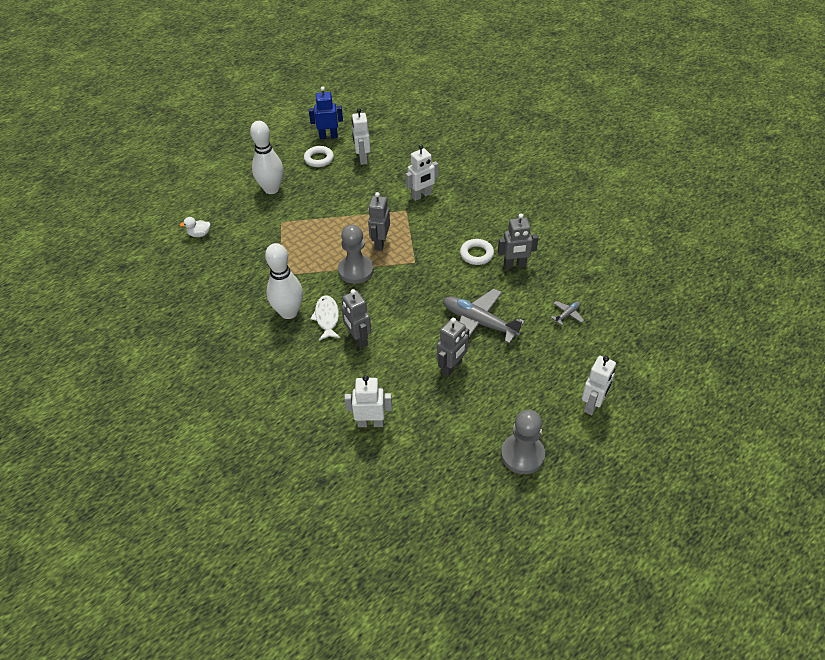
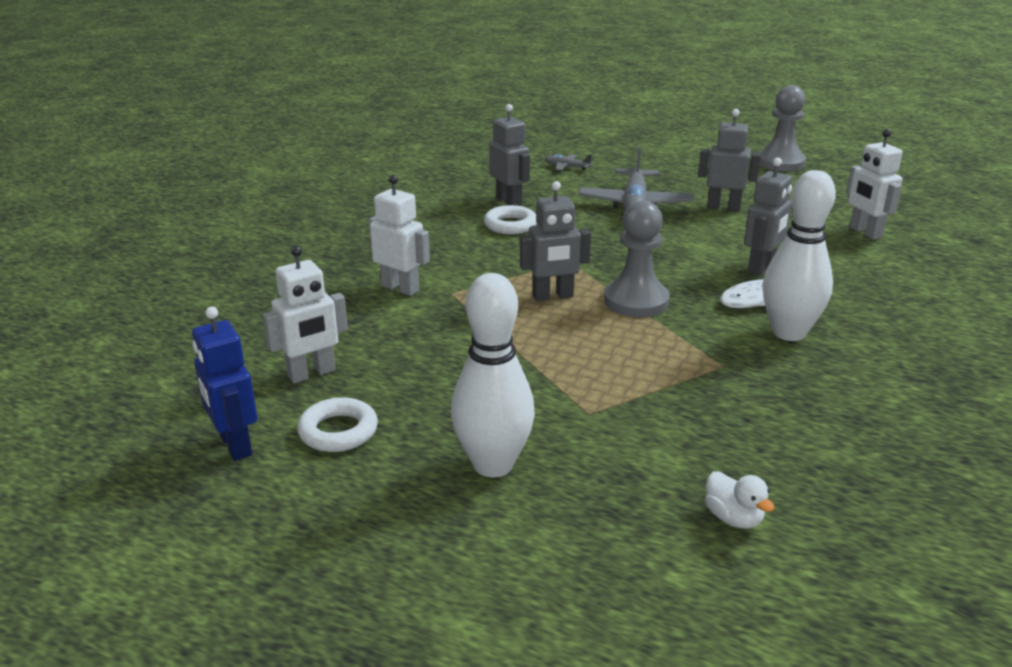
camera: 115 degrees left, 20 degrees down
white robot [581,356,616,415] -> none

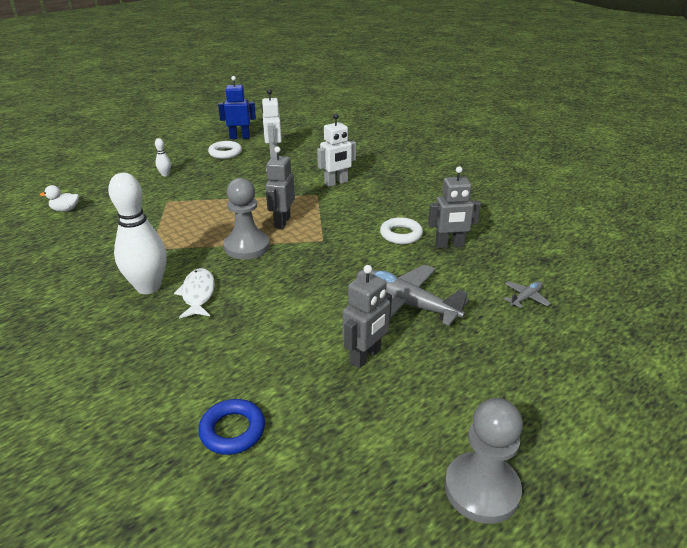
camera: 115 degrees right, 5 degrees up
white bowling pin [451,273,535,477] -> white bowling pin [155,138,171,177], size x0.42
grey robot [744,158,793,276] -> none
white robot [846,129,903,240] -> blue ring [198,399,265,455]

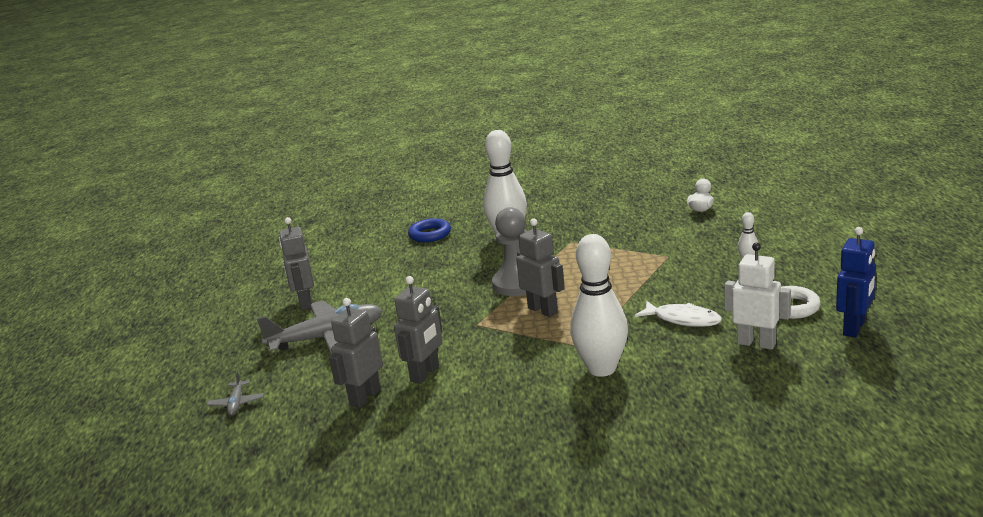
camera: 130 degrees right, 10 degrees down
white fish [174,268,215,319] -> white fish moved to [635,301,722,327]
blue ring [198,399,265,455] -> blue ring moved to [408,218,451,242]
white robot [317,113,356,187] -> white bowling pin [570,234,628,377]
white ring [380,217,423,244] -> grey robot [394,276,442,384]
grey pawn [445,398,523,524] -> none

